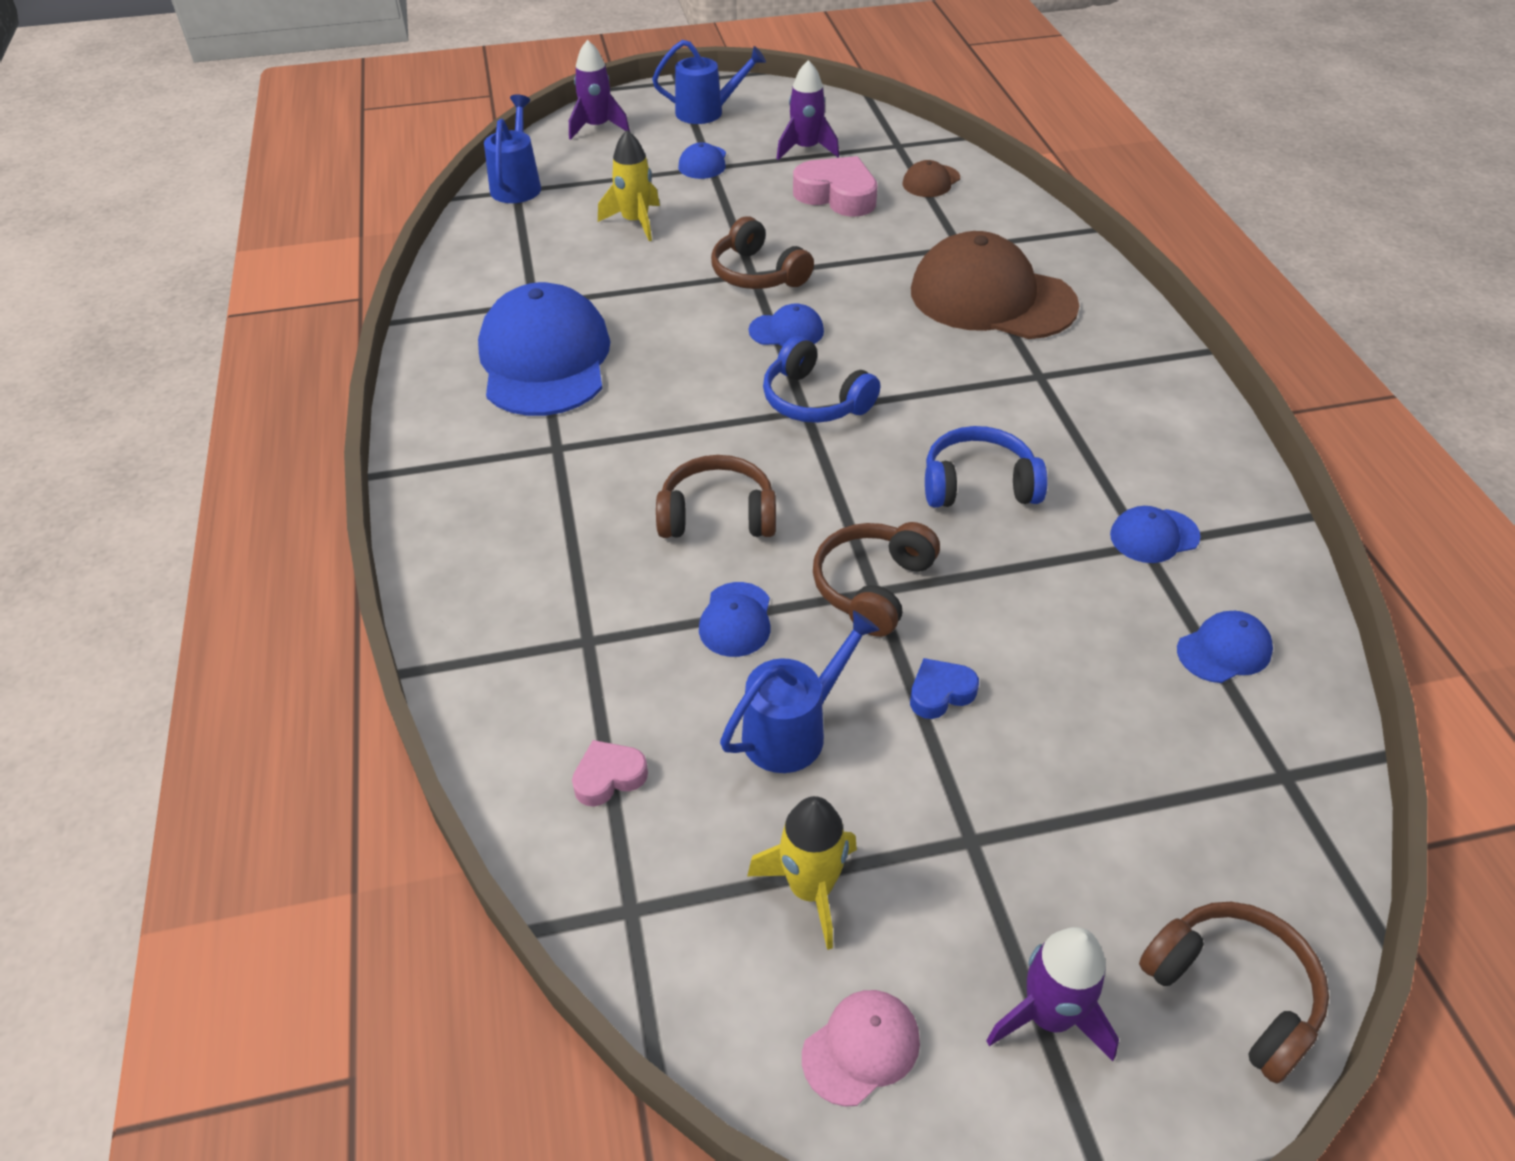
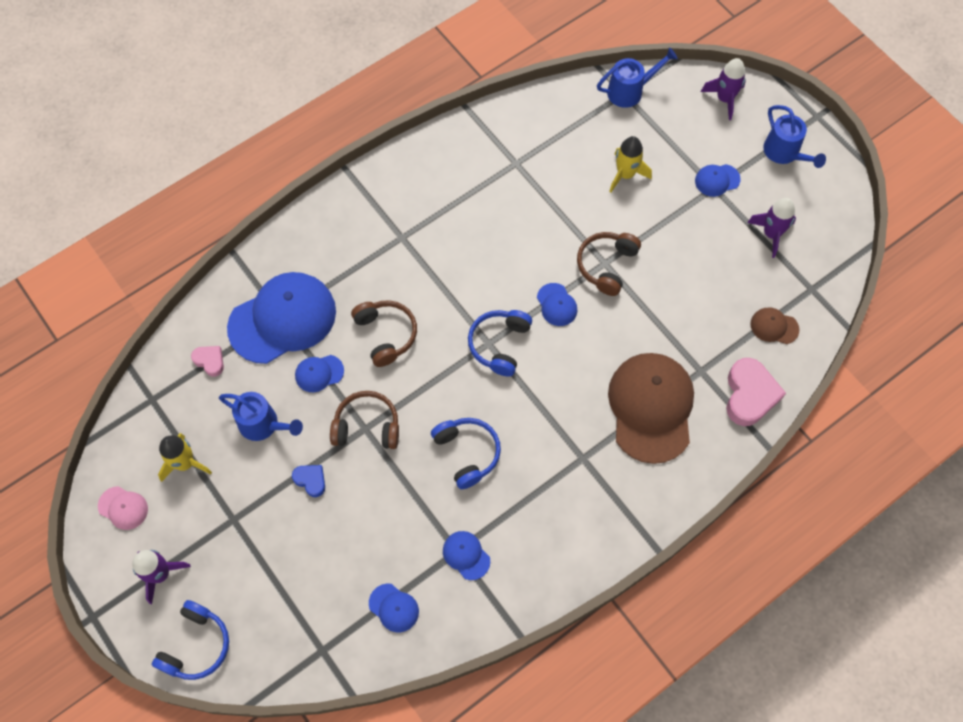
camera: 65 degrees right, 20 degrees up
blue cap [478,282,610,416] -> blue cap moved to [227,272,336,364]
pink heart [793,156,878,217] -> pink heart moved to [726,358,786,426]
brown headphones [1139,902,1329,1084] -> blue headphones [152,600,229,680]

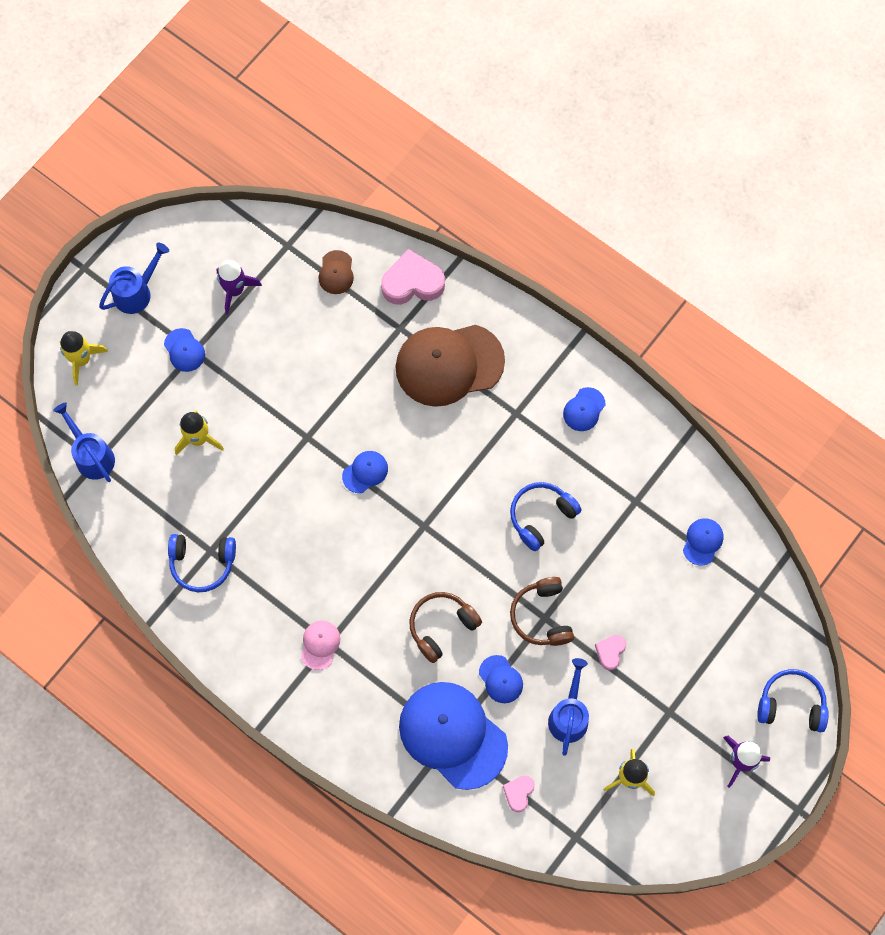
camera: 105 degrees left, 5 degrees up
pink cap [98,486,148,530] -> pink cap moved to [301,621,340,670]
blue heart [292,465,325,497] -> pink heart [595,635,626,670]
blue cap [443,531,490,580] -> blue cap moved to [563,387,605,431]
blue headphones [468,310,532,376] -> blue headphones moved to [168,534,236,592]
brown headphones [577,232,641,296] -> none
purple rocket [701,58,746,120] -> yellow rocket [59,331,108,386]

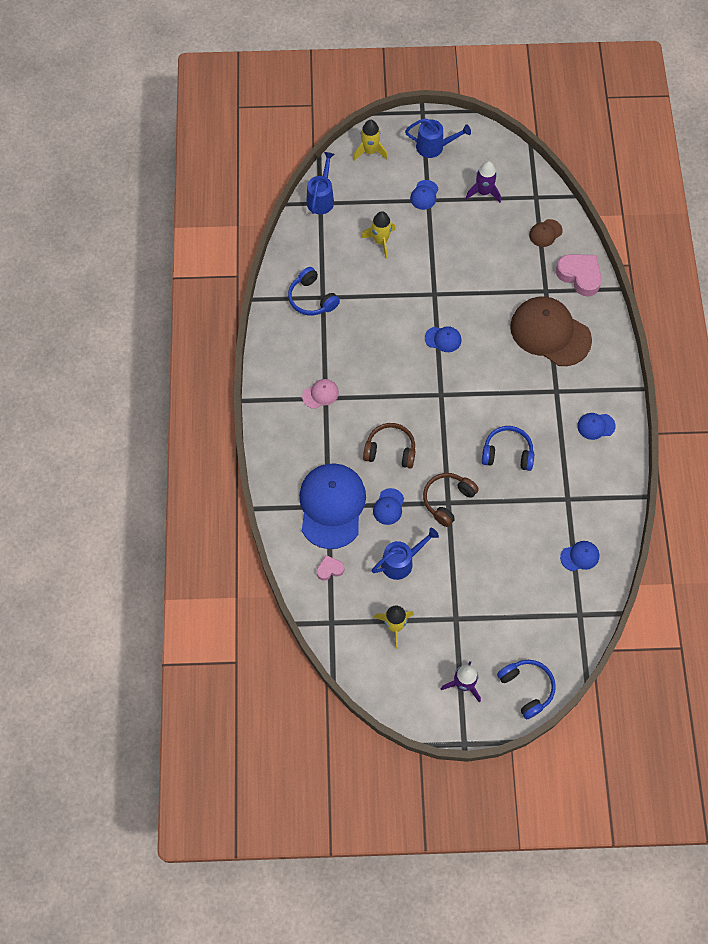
camera: 50 degrees right, 5 degrees down
pink heart [595,635,626,670] -> none

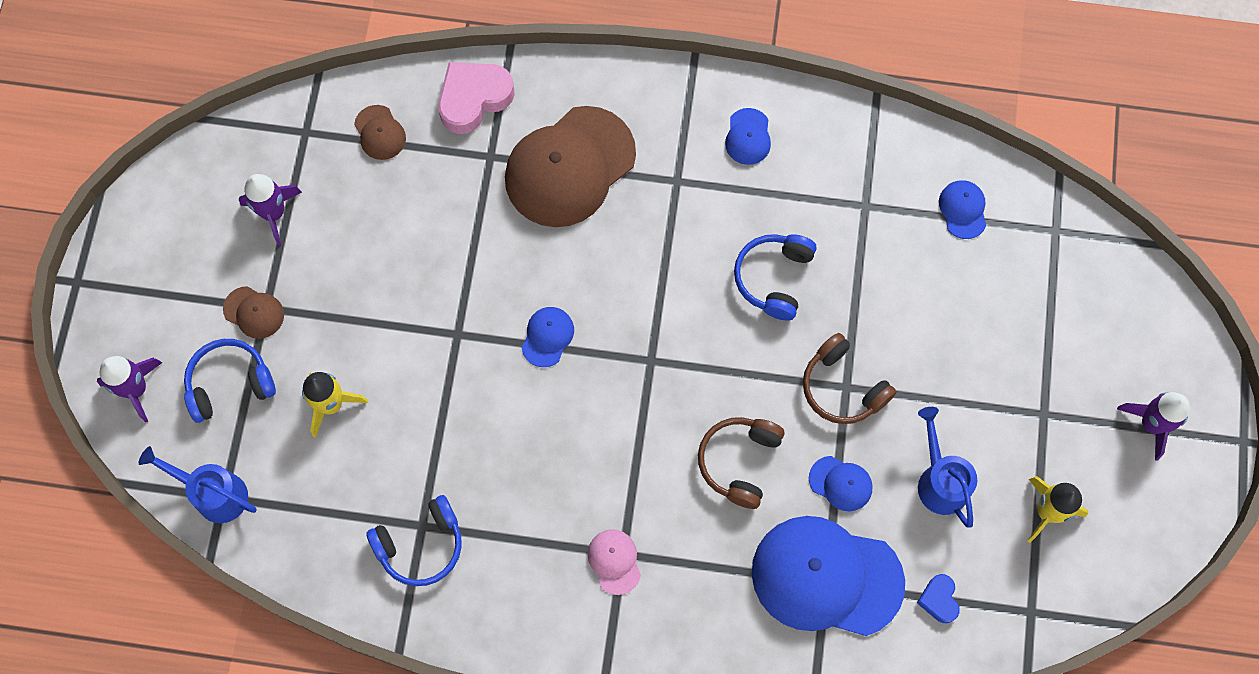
camera: 80 degrees left, 5 degrees up
pink heart [316,555,344,580] -> blue heart [917,574,960,623]
yellow rocket [353,120,388,161] -> purple rocket [97,356,162,423]
blue watering can [405,118,471,158] -> none
blue cap [410,180,439,210] -> brown cap [223,286,284,339]
blue headphones [497,660,556,720] -> blue headphones moved to [184,339,276,423]

